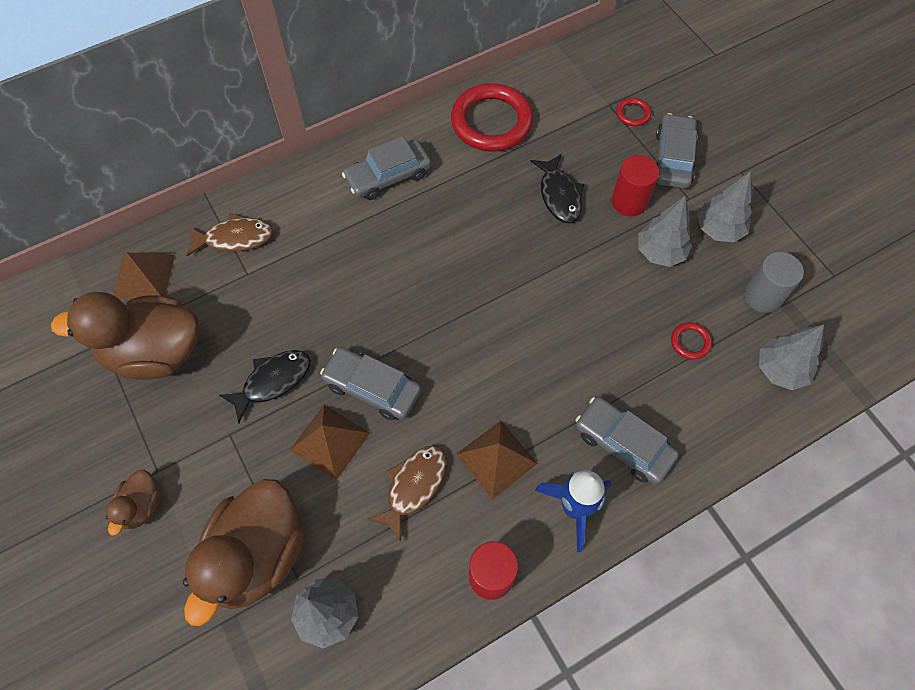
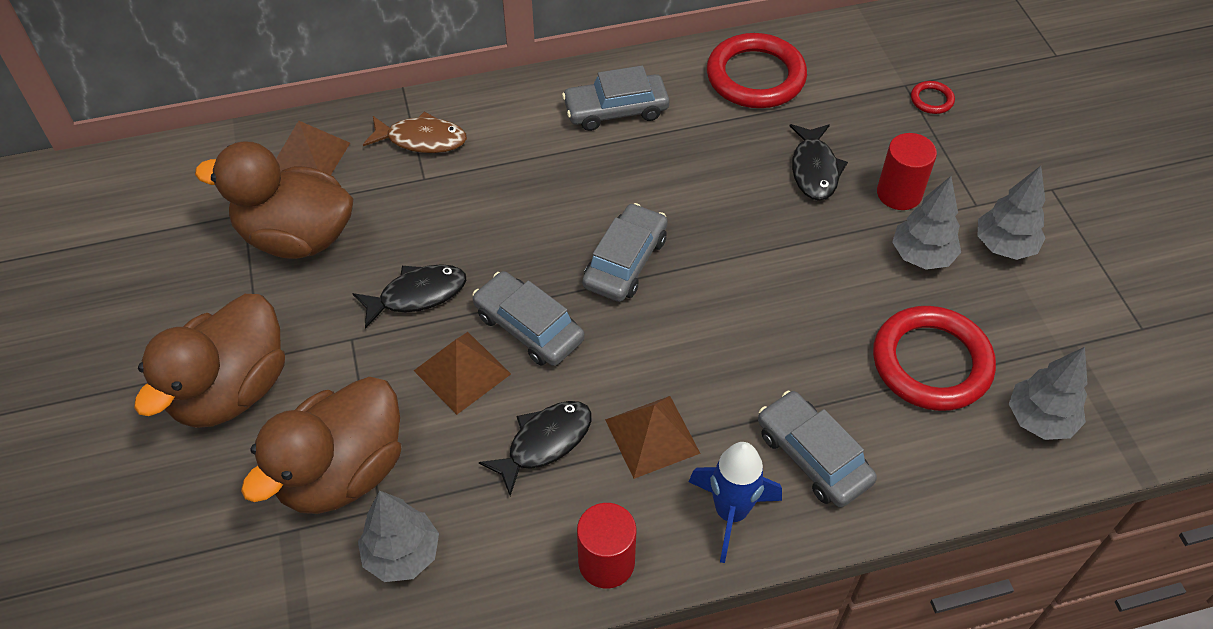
camera: 15 degrees right, 10 degrees down
brown duck [105,470,161,535] -> brown duck [134,294,285,428], size x2.10
brown fish [367,446,447,542] -> black fish [479,401,592,496]
grey car [656,113,698,189] -> grey car moved to [582,203,668,302]
red ring [671,322,712,360] -> red ring [873,306,996,411], size x2.34
grey cylinder [744,252,804,313] -> none

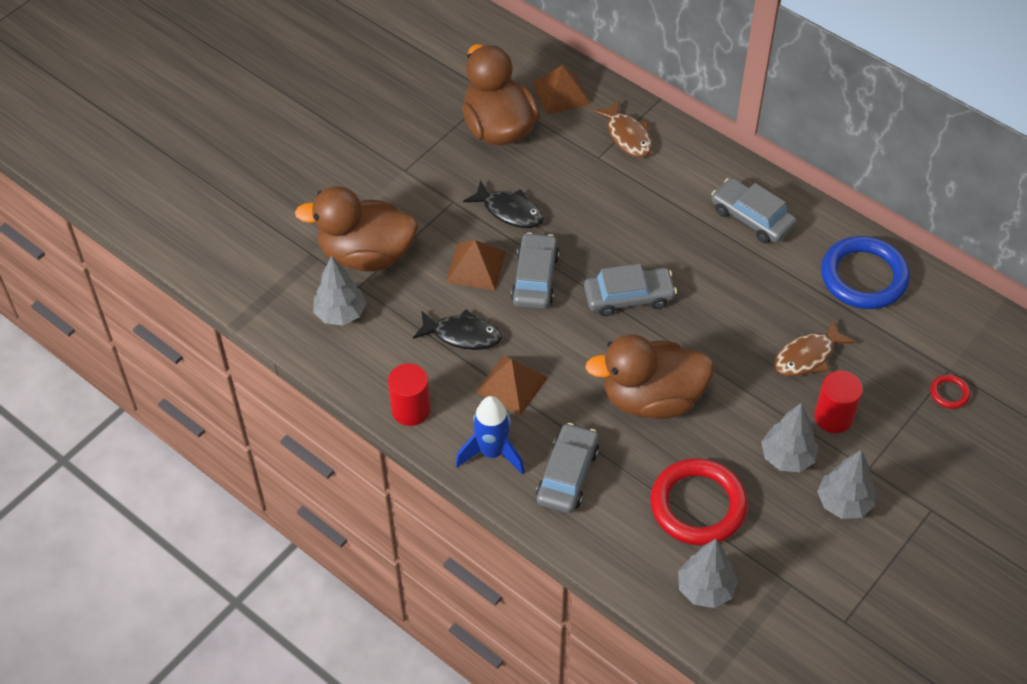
camera: 55 degrees right, 0 degrees up
brown duck [134,294,285,428] -> brown duck moved to [585,334,714,419]
red ring [707,33,807,108] -> blue ring [821,236,910,309]
black fish [790,124,848,201] -> brown fish [774,319,855,377]

